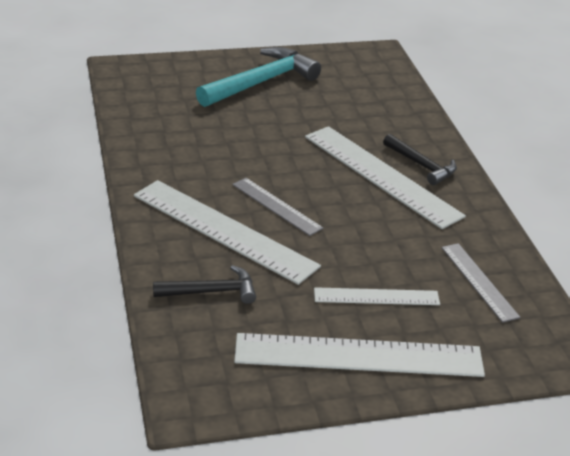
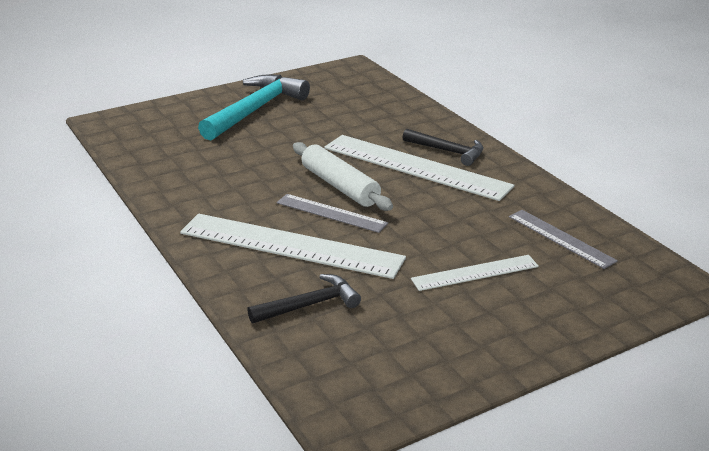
camera: 15 degrees left, 5 degrees down
white ruler [234,333,485,377] -> none
none -> white rolling pin [293,142,393,211]

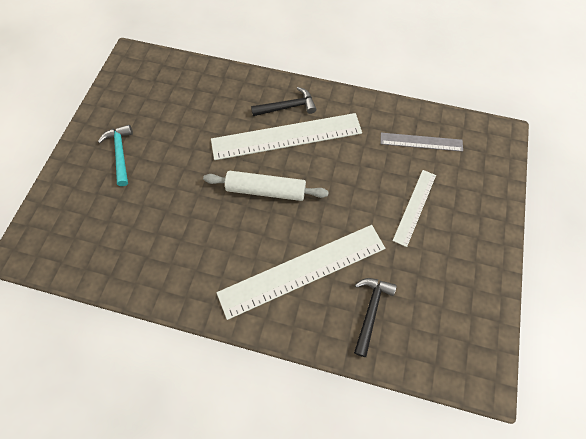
camera: 45 degrees left, 35 degrees up
turquoise hammer [198,74,310,141] -> turquoise hammer [98,125,133,186], size x0.57
grey ruler [277,194,388,233] -> none

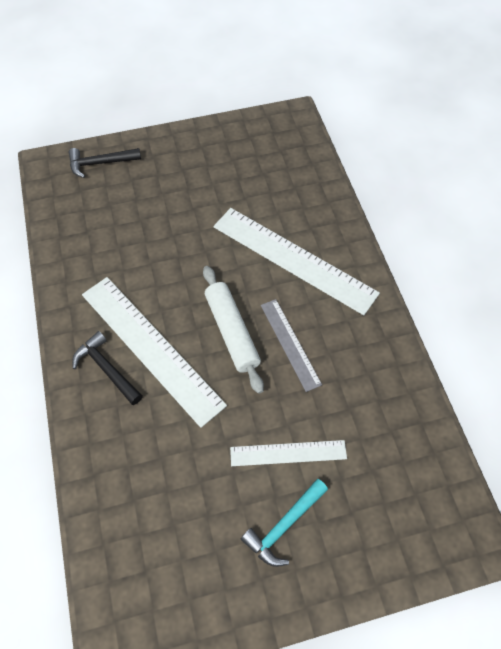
camera: 120 degrees left, 5 degrees down
black hammer [354,278,397,357] -> black hammer moved to [69,148,141,178]
grey ruler [380,133,463,152] -> grey ruler moved to [261,299,322,392]
white ruler [393,170,436,247] -> white ruler moved to [230,440,347,466]

